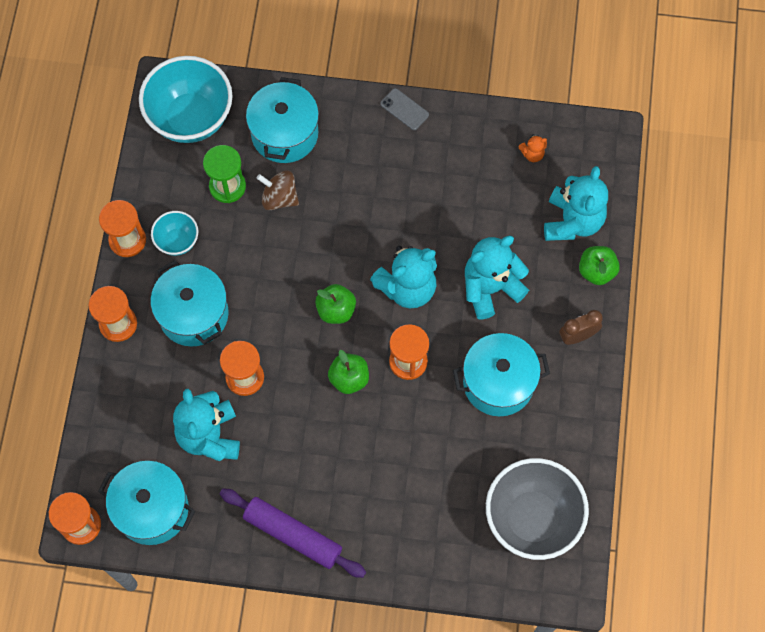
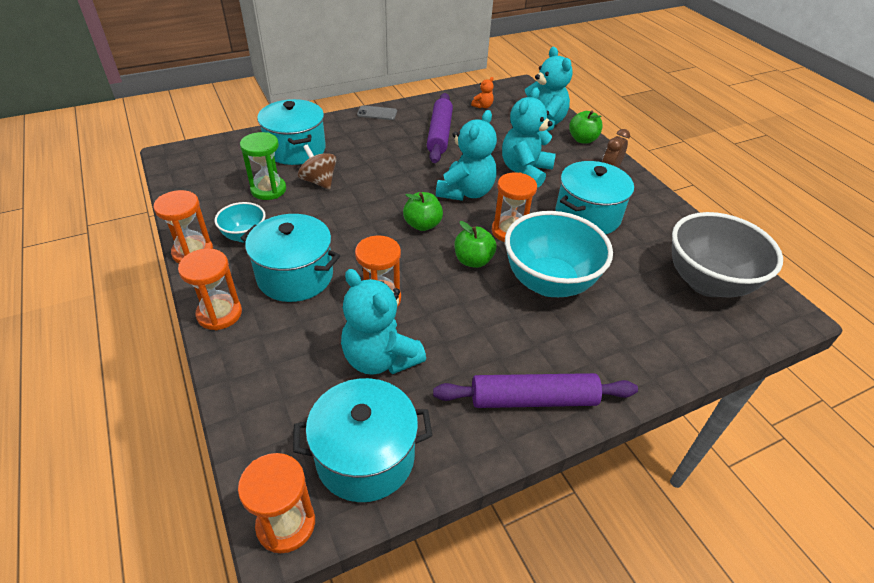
camera: 35 degrees left, 25 degrees down
turquoise bowl [139,56,233,143] -> turquoise bowl moved to [505,211,613,297]
brown spinning top [257,170,299,210] -> brown spinning top turned 60 degrees clockwise [298,144,336,190]
none -> purple rolling pin [427,93,453,163]

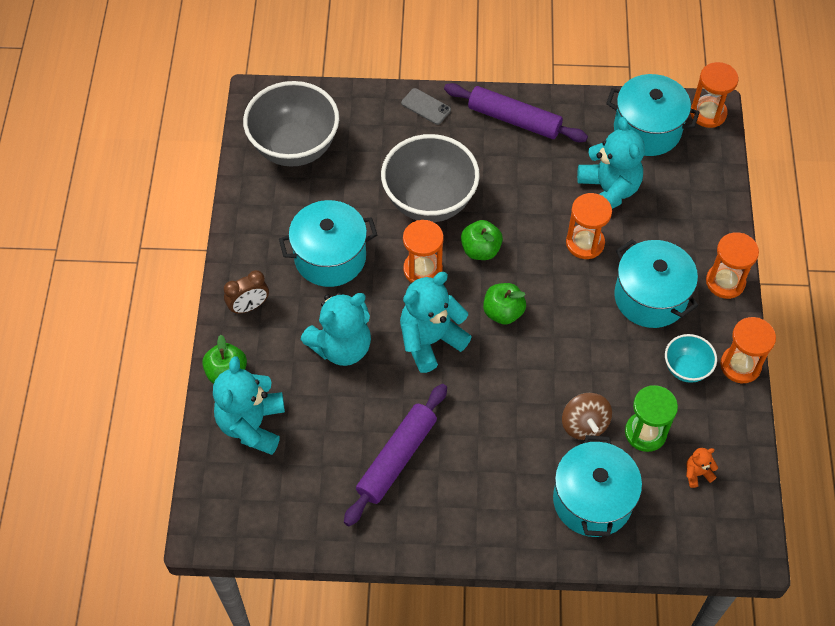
camera: 150 degrees left, 15 degrees up
grey phone [357,105,397,120] -> grey phone moved to [401,88,451,125]
orange teddy bear [471,77,494,108] -> orange teddy bear moved to [686,448,718,488]
turquoise bowl [505,211,613,297] -> grey bowl [381,134,480,222]

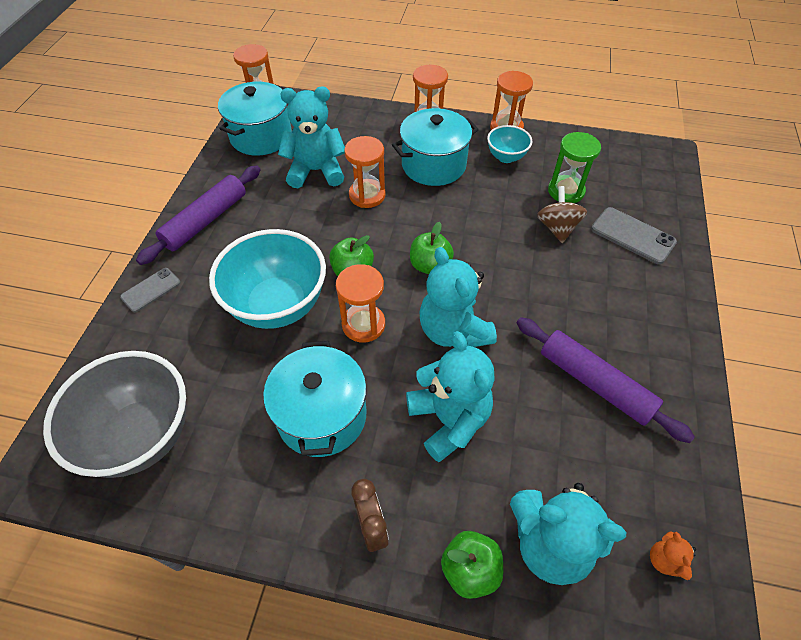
camera: 80 degrees left, 5 degrees down
grey bowl [381,134,480,222] -> turquoise bowl [209,229,326,329]
turquoise pot [553,435,642,537] -> grey phone [591,207,677,264]
brown spinning top [562,393,612,440] -> brown spinning top turned 90 degrees counterclockwise [537,186,587,243]
orange teddy bear [686,448,718,488] -> orange teddy bear moved to [650,531,696,580]

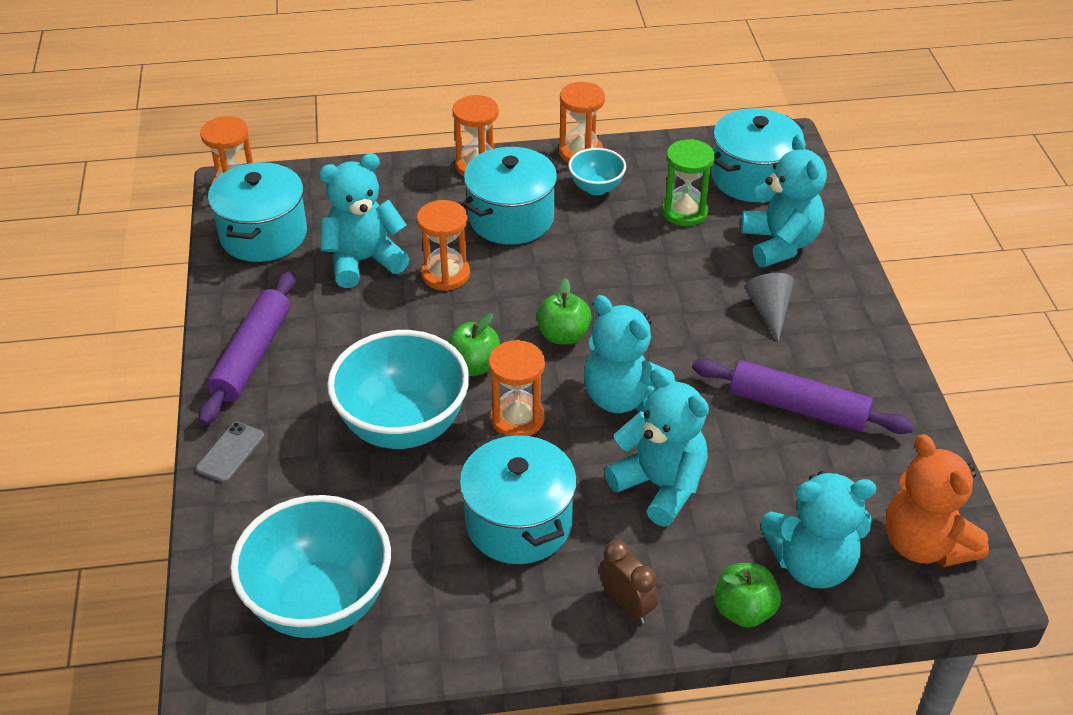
camera: 20 degrees left, 10 degrees down
grey bowl [43,351,186,478] -> turquoise bowl [230,495,391,638]
brown spinning top [537,186,587,243] -> none
grey phone [591,207,677,264] -> turquoise teddy bear [741,134,827,267]
orange teddy bear [650,531,696,580] -> orange teddy bear [885,434,989,567], size x2.30
none -> turquoise pot [711,108,804,202]
none -> grey cone [745,273,794,341]

